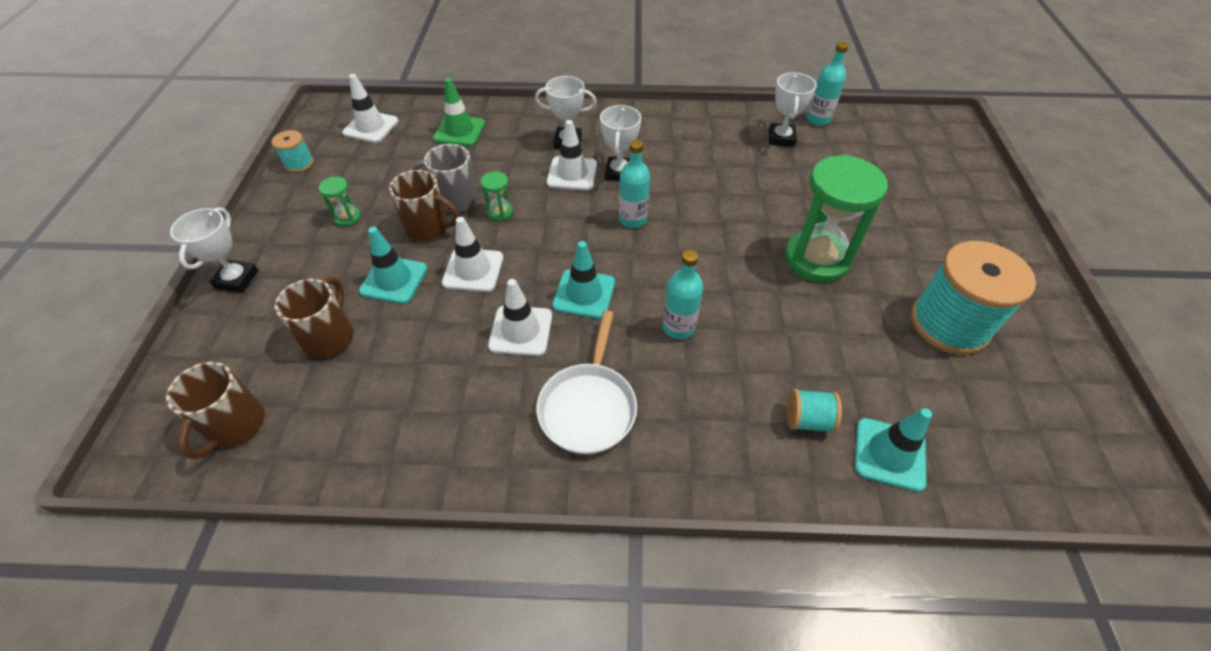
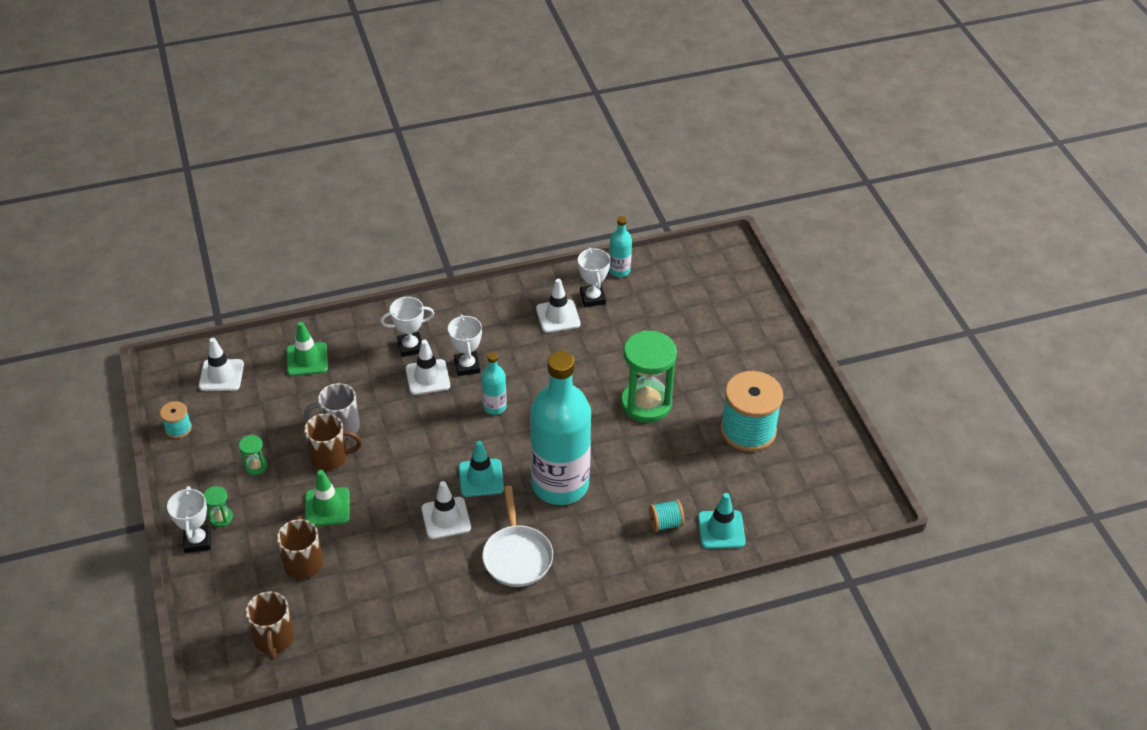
camera: 20 degrees left, 5 degrees down
turquoise traffic cone [359,227,427,304] -> green traffic cone [305,470,350,526]
white traffic cone [442,217,503,292] -> white traffic cone moved to [536,279,581,333]
green hourglass [480,171,513,221] -> green hourglass moved to [203,486,233,527]
turquoise bottle [663,250,703,340] -> turquoise bottle [530,351,591,505], size x2.33

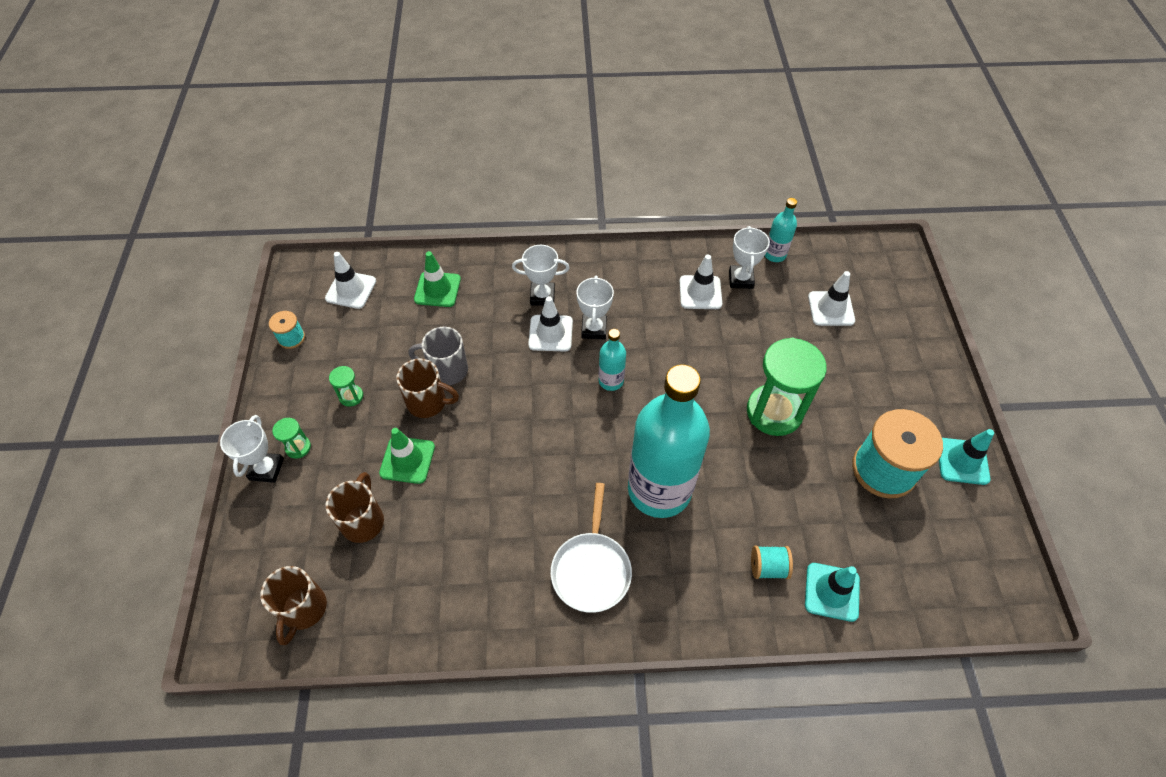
camera: 15 degrees right, 10 degrees up
white traffic cone [421,481,471,539] -> white traffic cone moved to [808,271,855,326]
turquoise traffic cone [459,441,504,497] -> turquoise traffic cone moved to [939,429,994,485]

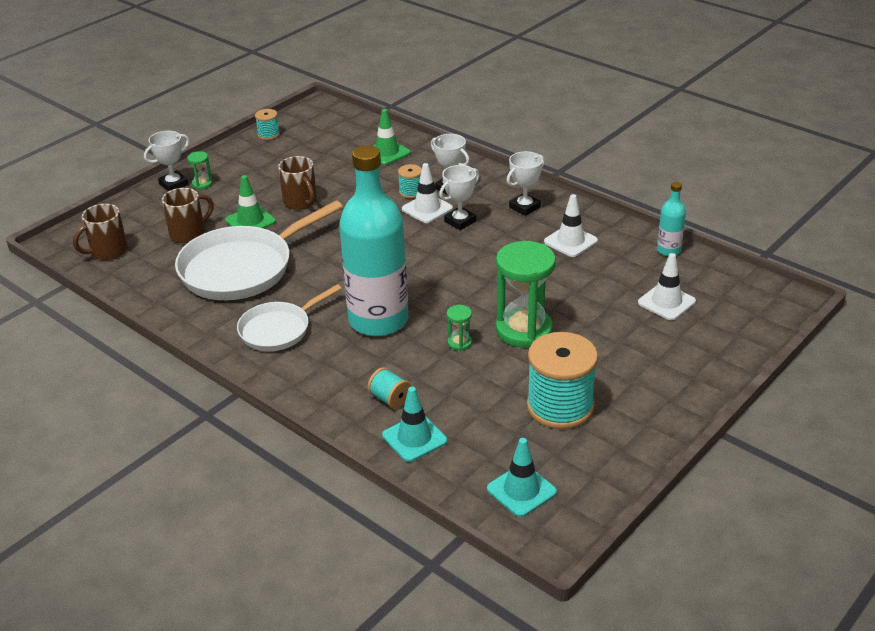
camera: 45 degrees right, 20 degrees down
white traffic cone [325,252,376,309] -> none
green hourglass [329,366,363,407] -> green hourglass moved to [447,305,472,351]
grey mug [408,327,468,385] -> none
turquoise bottle [599,329,626,391] -> none
white trophy [729,226,770,289] -> white trophy moved to [507,151,545,216]
turquoise traffic cone [939,429,994,485] -> turquoise traffic cone moved to [487,438,557,517]
none -> white pan [175,200,343,300]
none -> turquoise spool [398,164,422,198]

